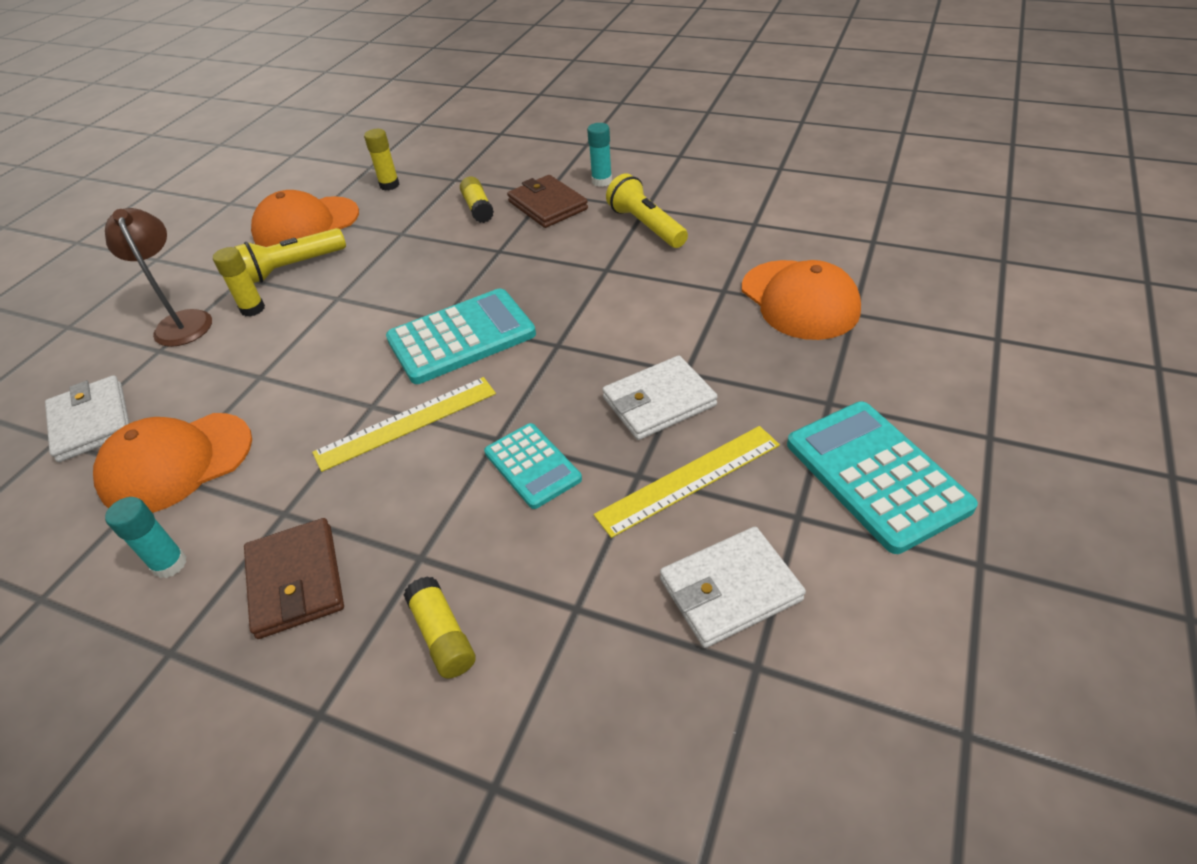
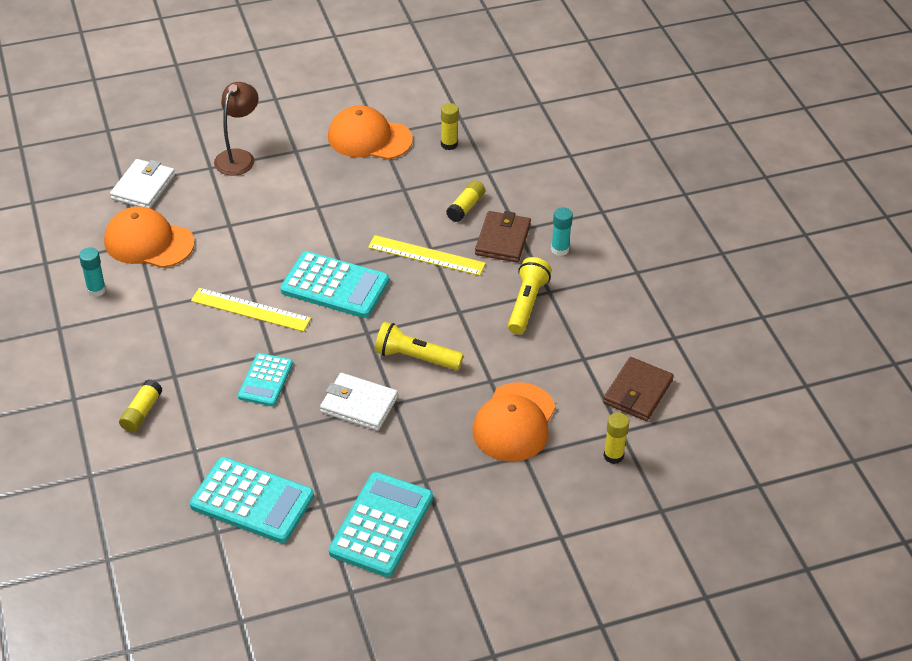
camera: 45 degrees right, 0 degrees up
yellow glue stick [213,247,265,317] -> yellow glue stick moved to [603,413,629,464]
yellow flashlight [235,228,346,283] -> yellow flashlight moved to [375,322,464,370]
brown wallet [244,518,344,639] -> brown wallet moved to [603,357,674,421]
yellow ruler [594,426,780,538] -> yellow ruler moved to [368,235,486,276]
white wallet [660,527,806,648] -> turquoise calculator [190,457,314,543]

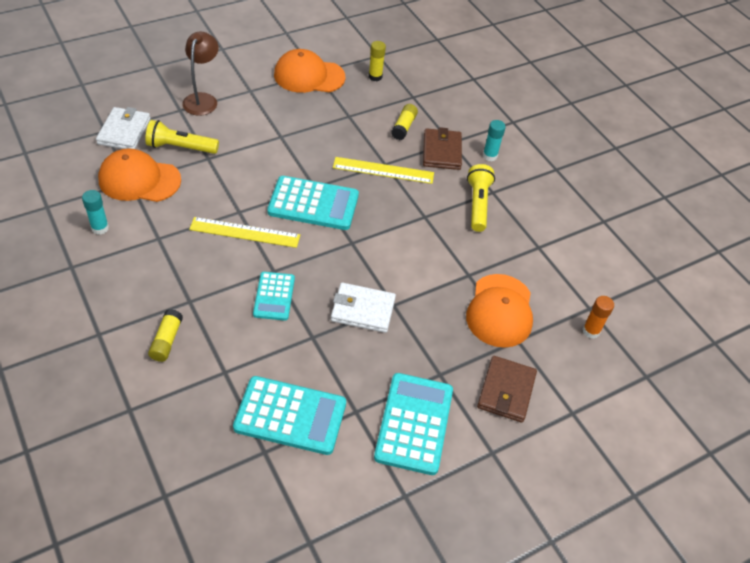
camera: 15 degrees left, 5 degrees up
yellow flashlight [375,322,464,370] -> yellow flashlight moved to [145,120,219,154]
brown wallet [603,357,674,421] -> brown wallet moved to [477,356,537,423]
yellow glue stick [603,413,629,464] -> orange glue stick [582,296,614,339]

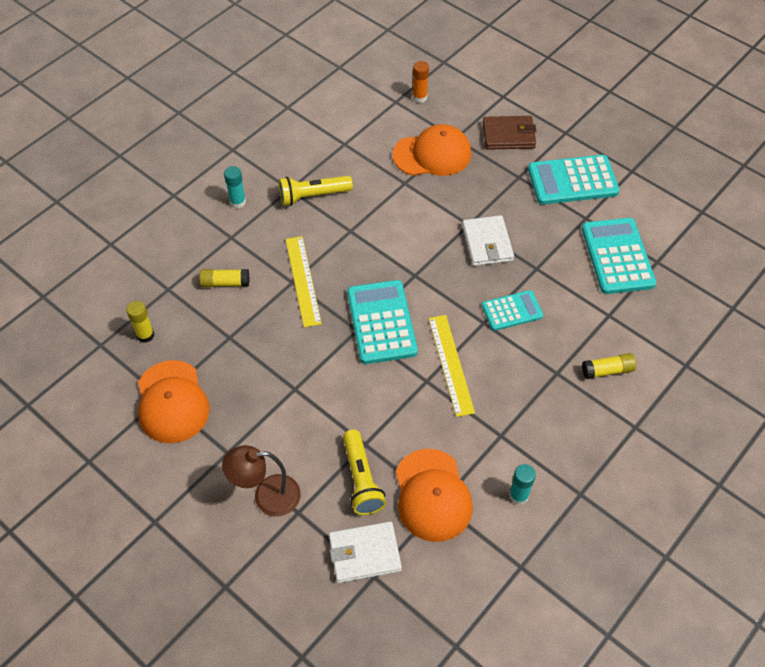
camera: 105 degrees left, 5 degrees up
brown wallet [423,127,462,170] -> none

